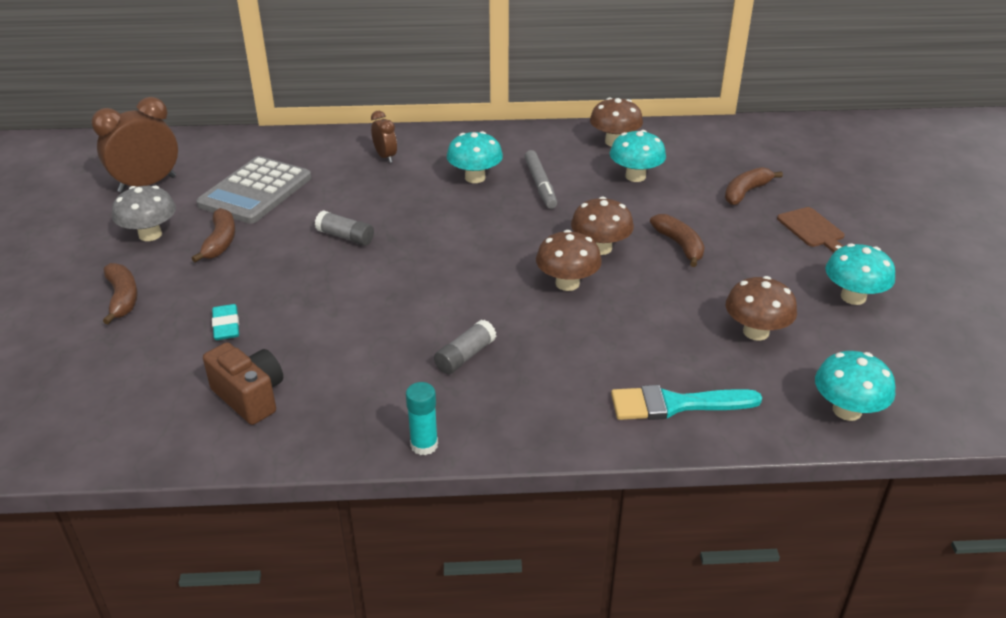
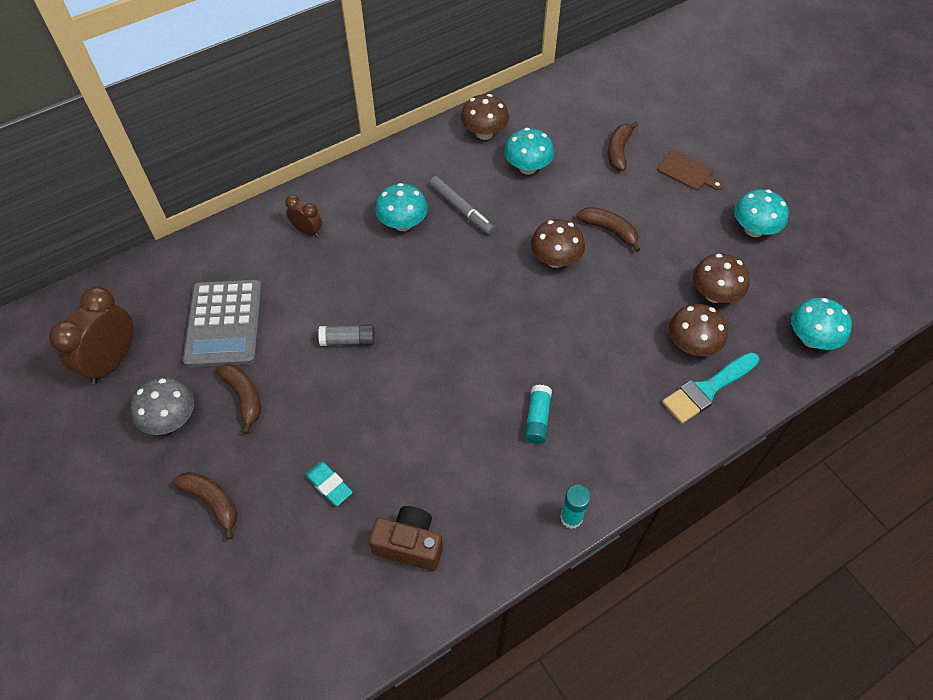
camera: 30 degrees left, 20 degrees up
grey glue stick [434,320,496,374] -> turquoise glue stick [524,384,552,444]
brown mushroom [536,230,602,291] -> brown mushroom moved to [669,304,728,356]

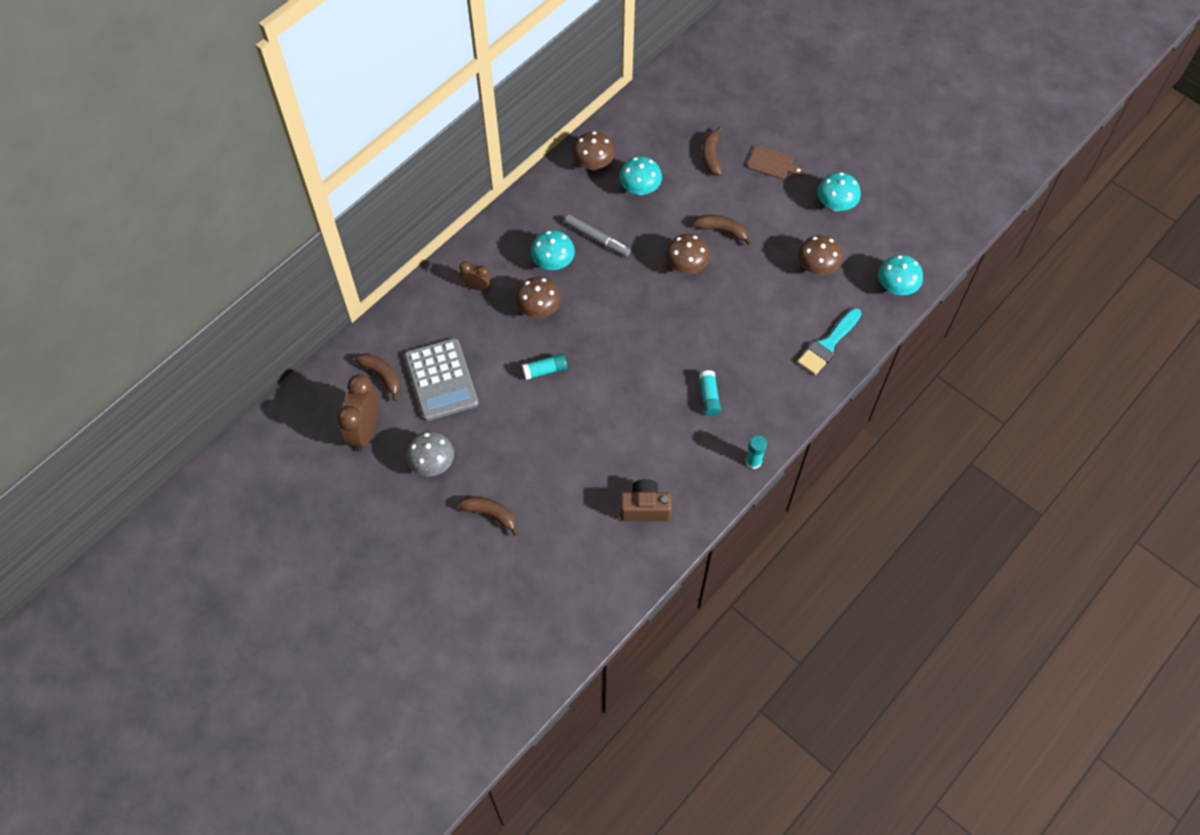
camera: 15 degrees left, 5 degrees up
brown banana [216,364,261,434] -> brown banana moved to [355,353,400,401]
turquoise eraser [305,461,353,506] -> none
grey glue stick [318,324,375,346] -> turquoise glue stick [522,354,567,380]
brown mushroom [669,304,728,356] -> brown mushroom moved to [516,277,561,318]

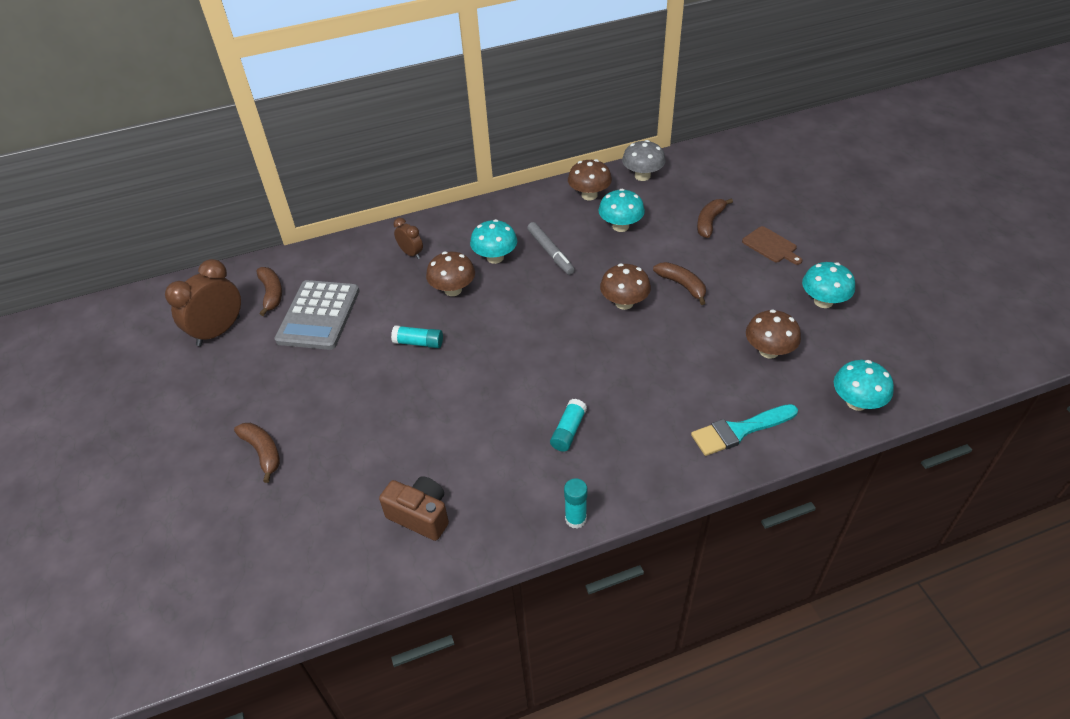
camera: 30 degrees right, 15 degrees down
grey mushroom [406,431,454,476] -> grey mushroom moved to [622,140,666,181]

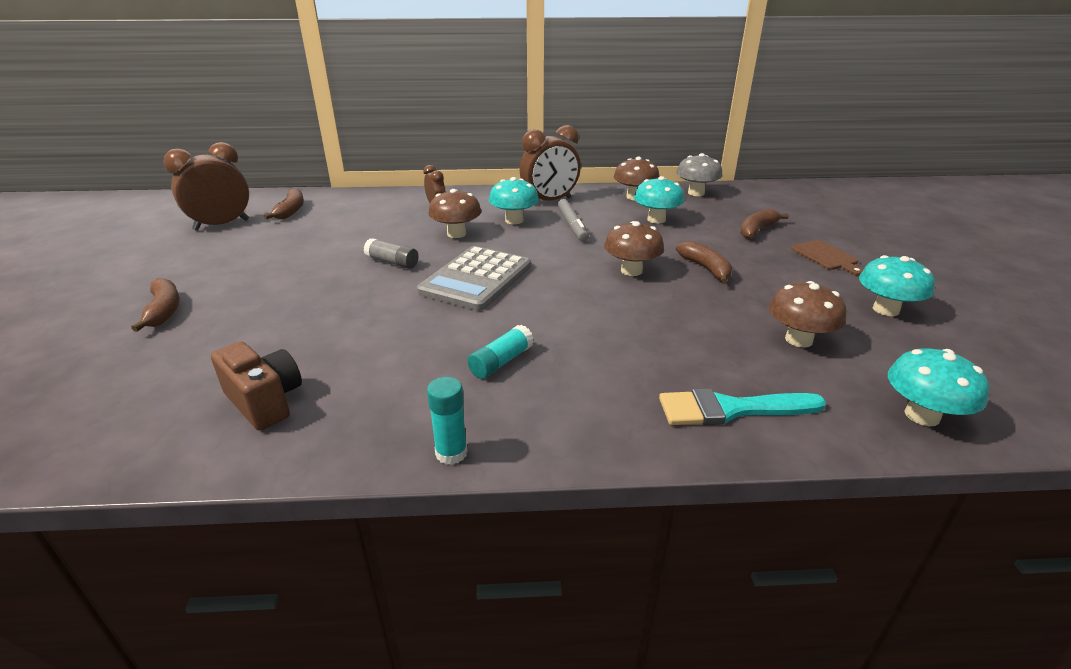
camera: 15 degrees right, 15 degrees down
grey calculator [274,280,360,350] -> grey calculator moved to [417,246,531,311]
turquoise glue stick [391,325,443,348] -> grey glue stick [363,238,419,269]
none -> brown clock [520,125,581,201]

